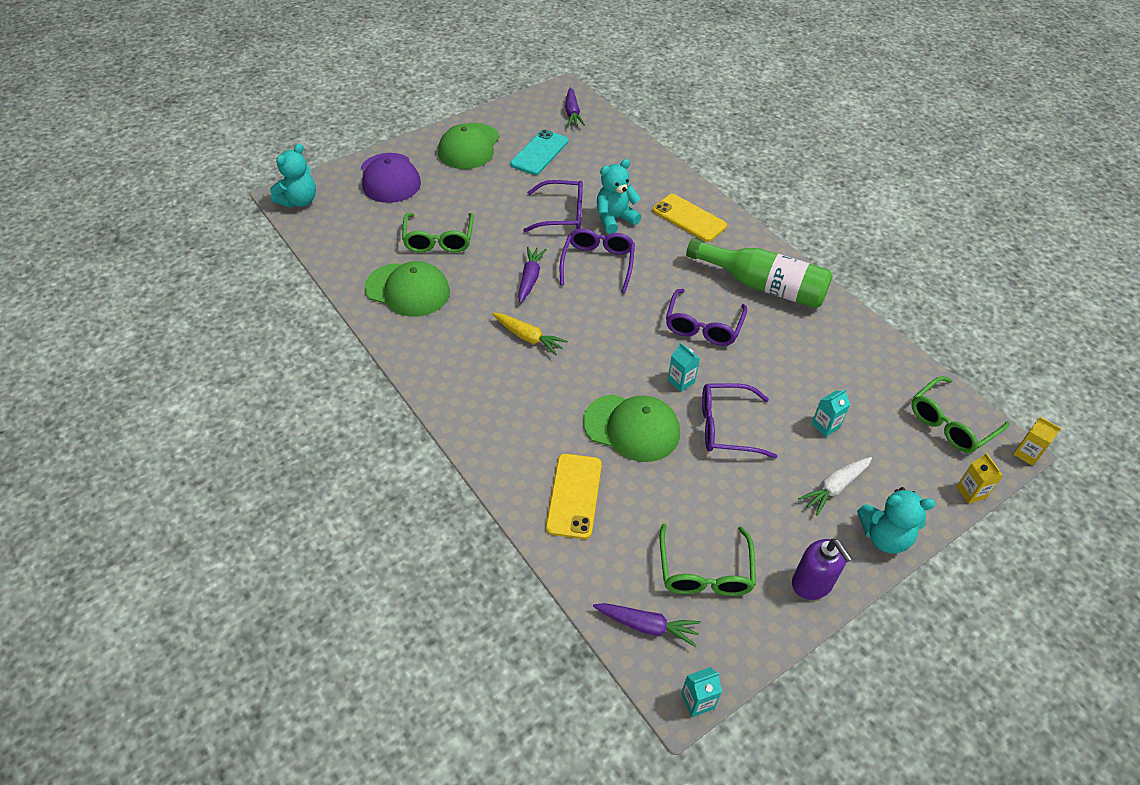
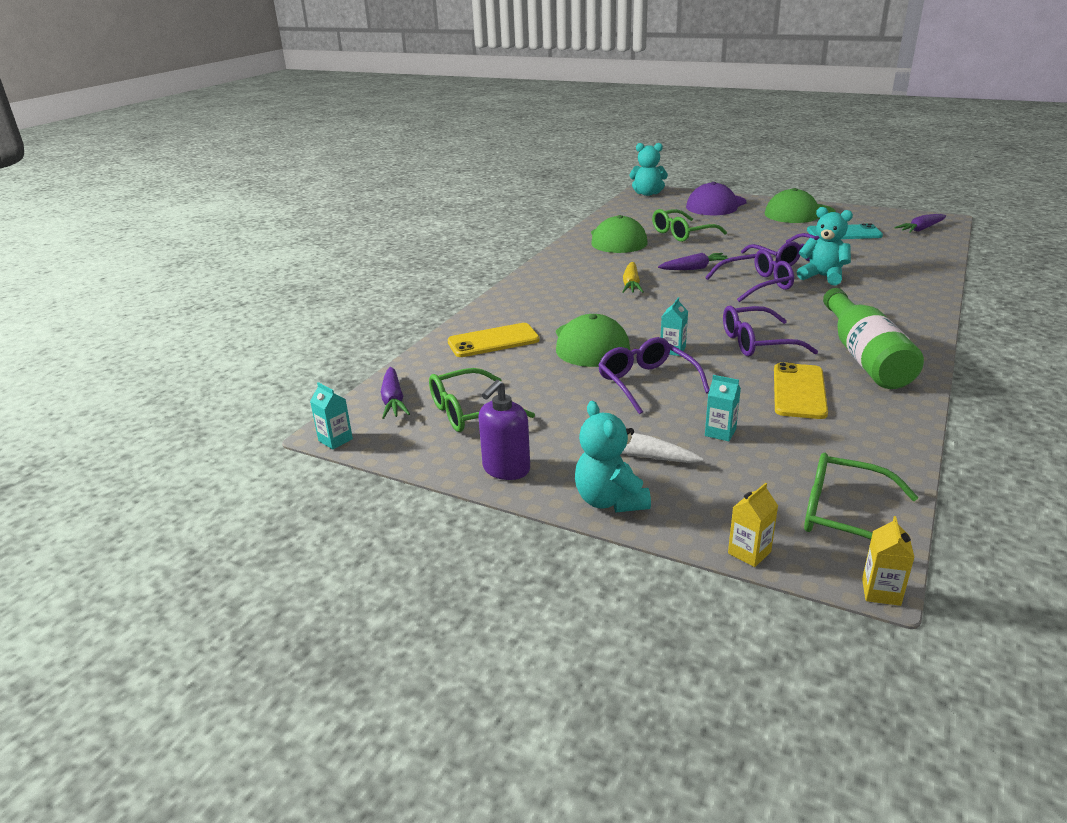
camera: 65 degrees right, 20 degrees down
yellow phone [653,194,727,242] -> yellow phone moved to [774,362,828,419]

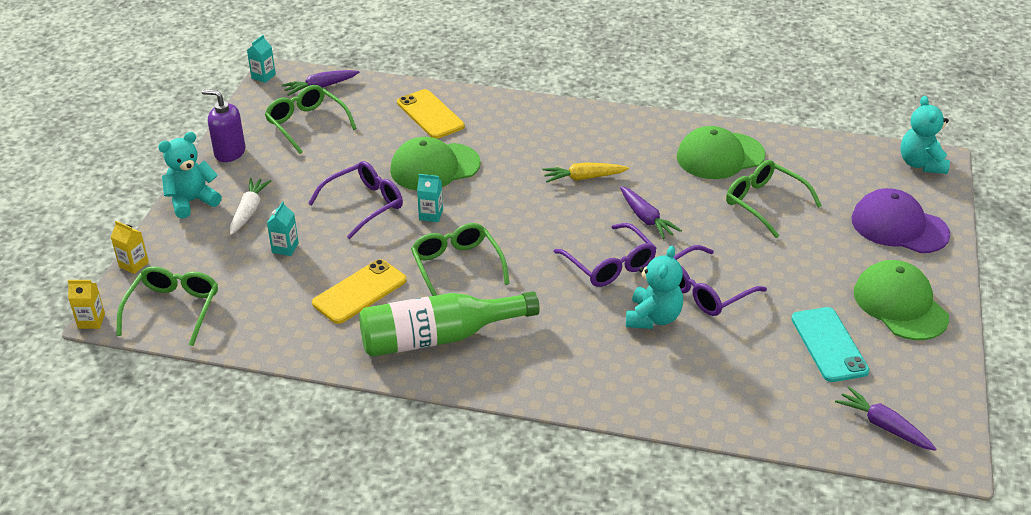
camera: 75 degrees right, 10 degrees up
purple glasses [723,306,818,356] -> green glasses [411,223,509,296]
yellow phone [774,362,828,419] -> yellow phone turned 45 degrees counterclockwise [312,259,406,324]

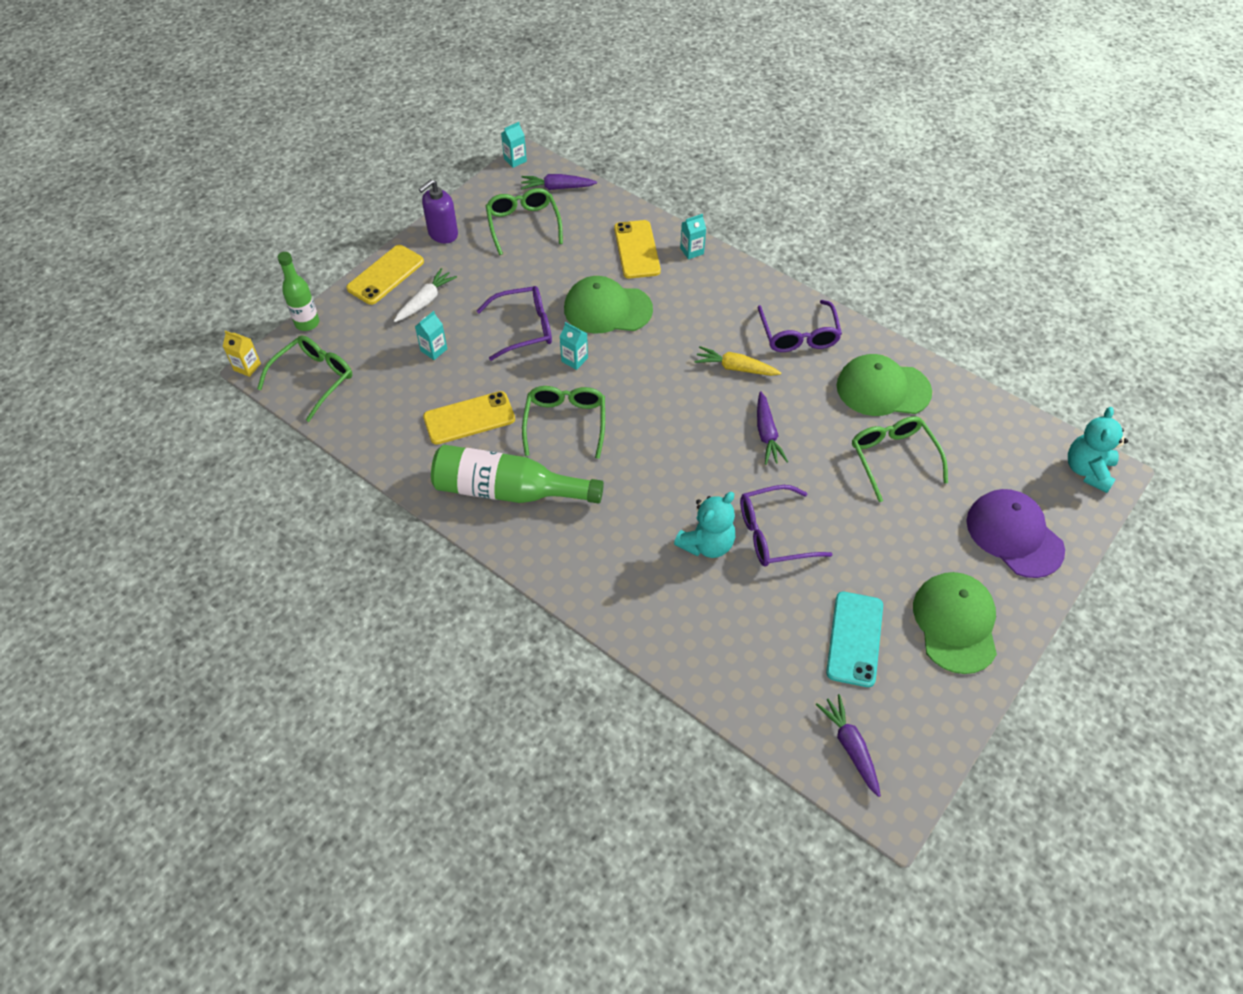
camera: 25 degrees right, 15 degrees up
yellow carton [111,221,149,274] -> green bottle [277,252,319,331]
turquoise teddy bear [158,132,222,219] -> yellow phone [346,245,424,305]
purple soap dispenser [202,89,245,162] -> purple soap dispenser turned 90 degrees counterclockwise [419,179,458,243]
purple glasses [554,223,656,287] -> purple glasses moved to [757,300,842,352]
none -> turquoise carton [680,214,706,259]

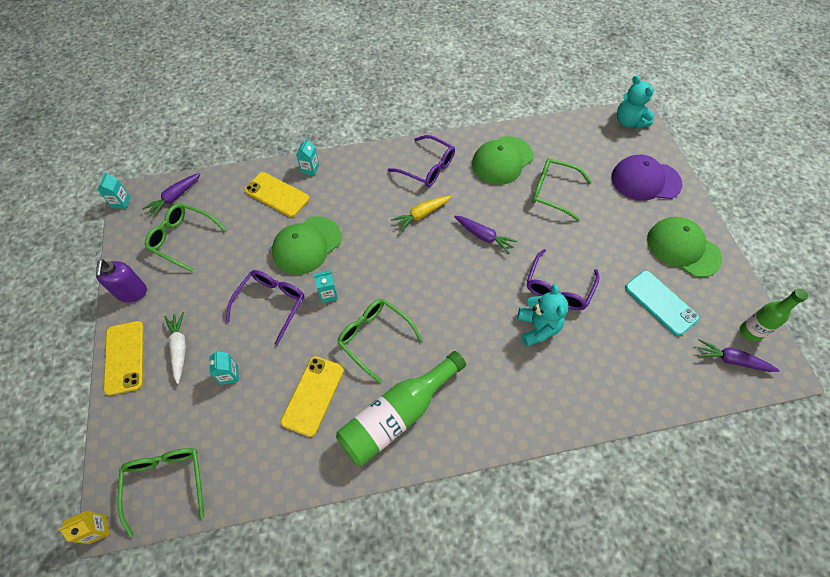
camera: 50 degrees left, 5 degrees up
green bottle [277,252,319,331] -> green bottle moved to [740,289,808,342]

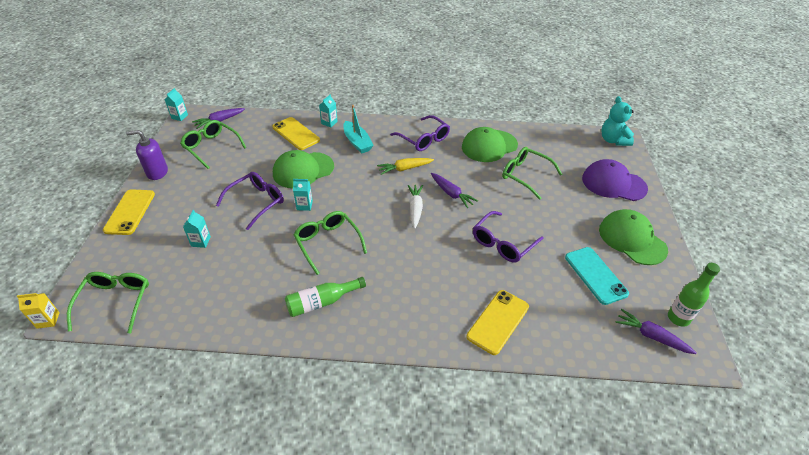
camera: 15 degrees right, 15 degrees down
purple soap dispenser [96,259,147,303] -> purple soap dispenser turned 75 degrees clockwise [126,130,168,180]
white carrot [164,312,186,384] -> white carrot moved to [408,185,423,229]
yellow phone [280,356,344,437] -> yellow phone moved to [467,290,529,355]
green bottle [336,351,466,466] -> green bottle [285,277,366,317], size x0.61
turquoise teddy bear [518,284,568,347] -> none
none -> turquoise boat [343,105,374,153]

